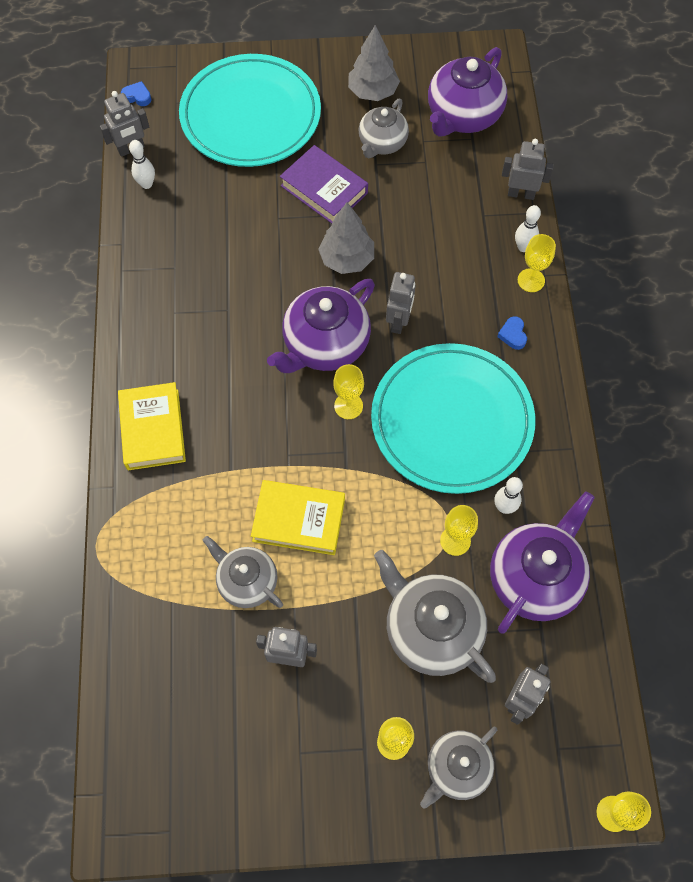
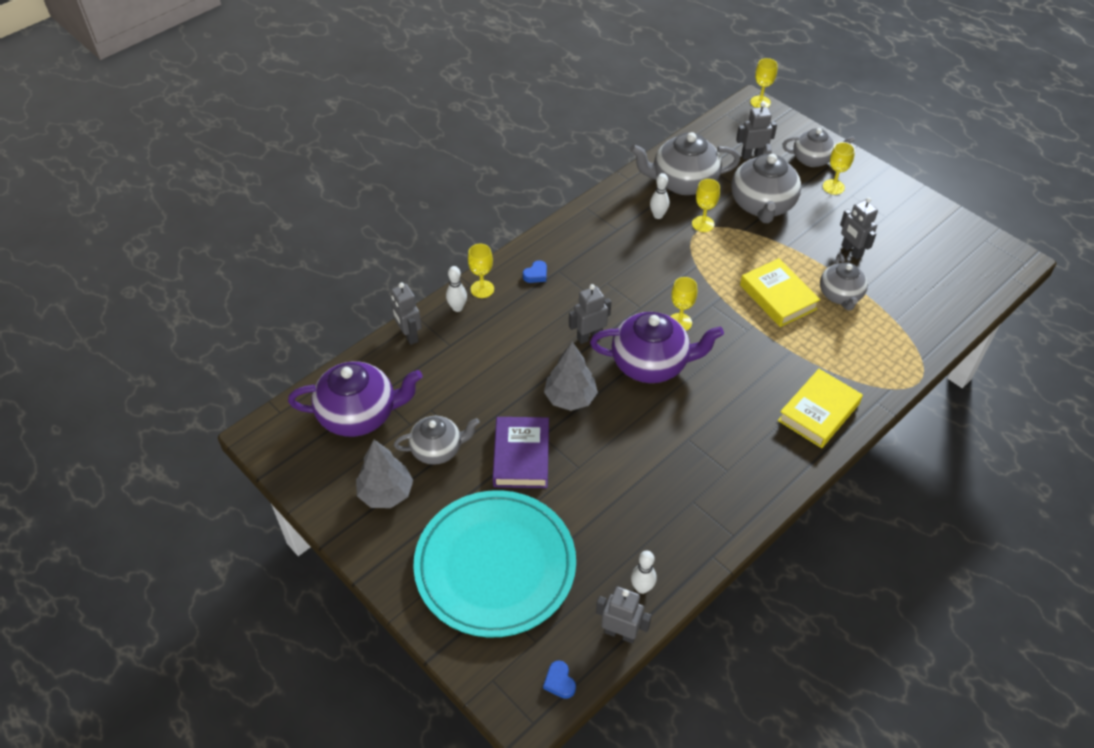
camera: 130 degrees left, 15 degrees down
turquoise plate [371,343,535,494] -> none
purple teapot [490,492,595,634] -> grey teapot [630,132,740,195]

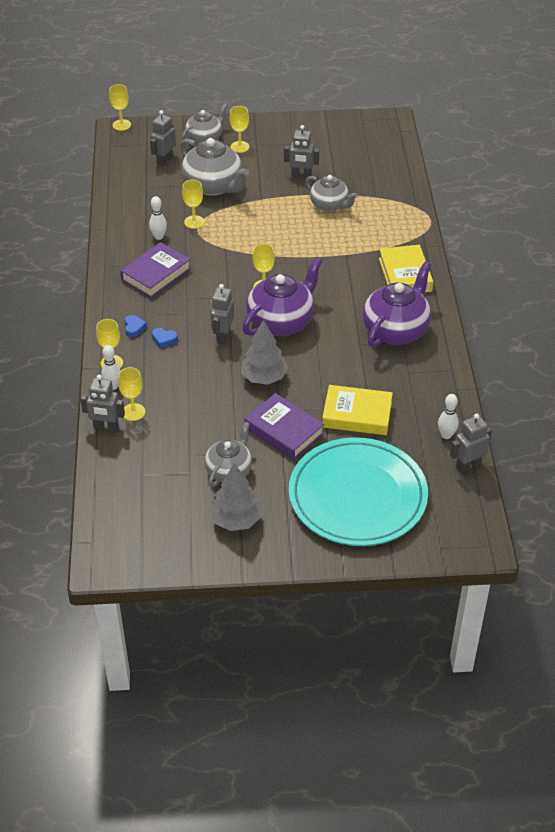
camera: 50 degrees left, 5 degrees down
purple teapot [288,361,422,437] -> purple teapot moved to [363,262,431,348]
blue heart [543,660,576,699] -> blue heart moved to [152,328,178,348]
grey teapot [630,132,740,195] -> none
yellow book [740,258,820,327] -> yellow book moved to [322,385,393,435]
none -> yellow goblet [118,367,145,421]
none -> purple book [120,242,191,298]

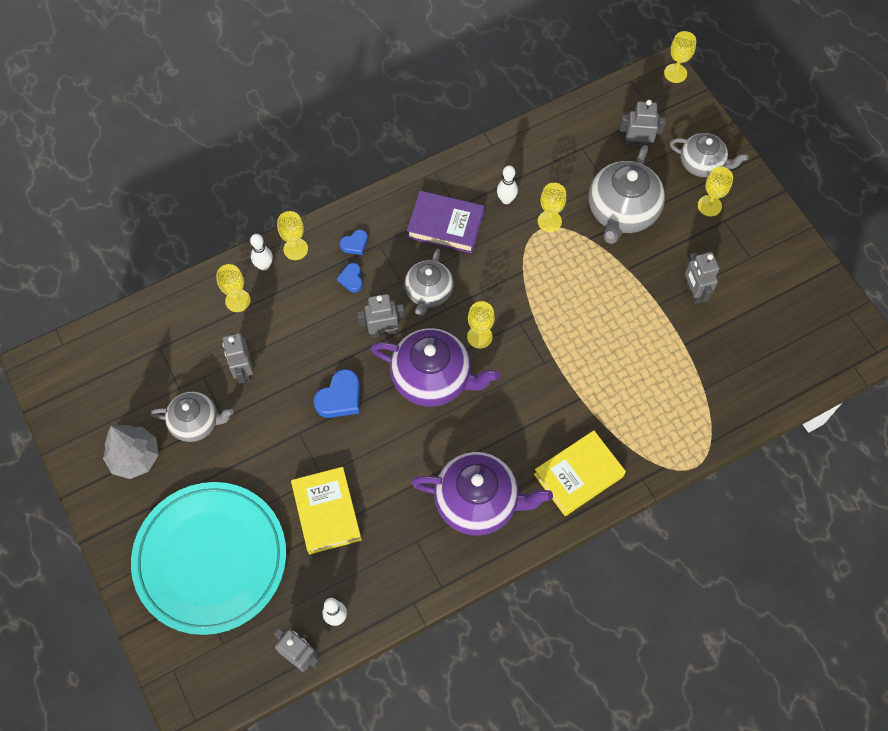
camera: 65 degrees right, 20 degrees up
grey robot [80,375,125,432] -> grey robot moved to [223,332,253,384]
grey tree [241,320,288,385] -> blue heart [313,369,360,418]
purple book [245,393,325,460] -> none
grey teapot [305,175,358,211] -> grey teapot moved to [404,249,454,316]

